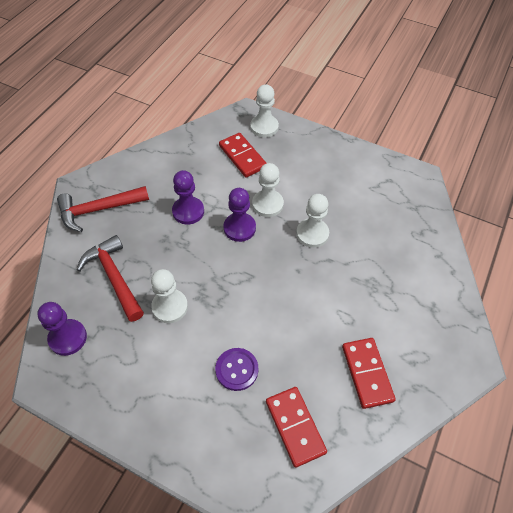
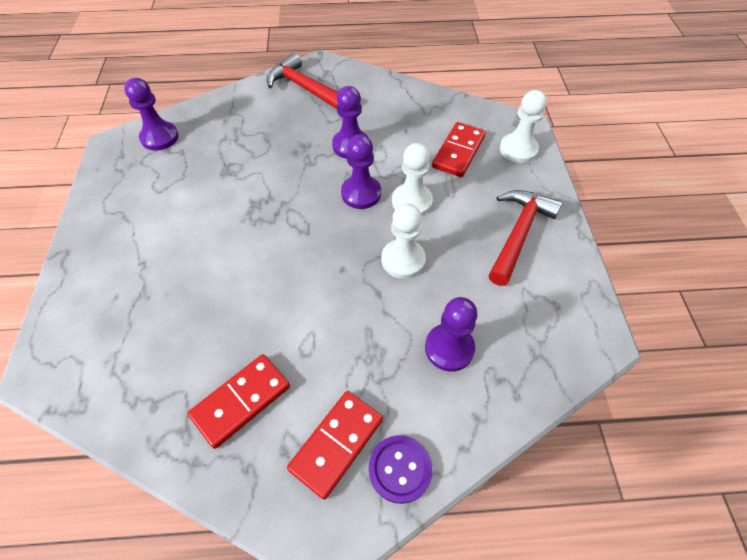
camera: 60 degrees right, 0 degrees up
red hammer [77,235,144,322] -> red hammer moved to [489,190,562,286]
white pawn [151,269,188,323] -> none
purple button [215,348,258,391] -> purple button moved to [369,435,433,504]
red domino [266,387,327,468] -> red domino moved to [287,391,383,500]
none -> purple pawn [425,297,478,372]

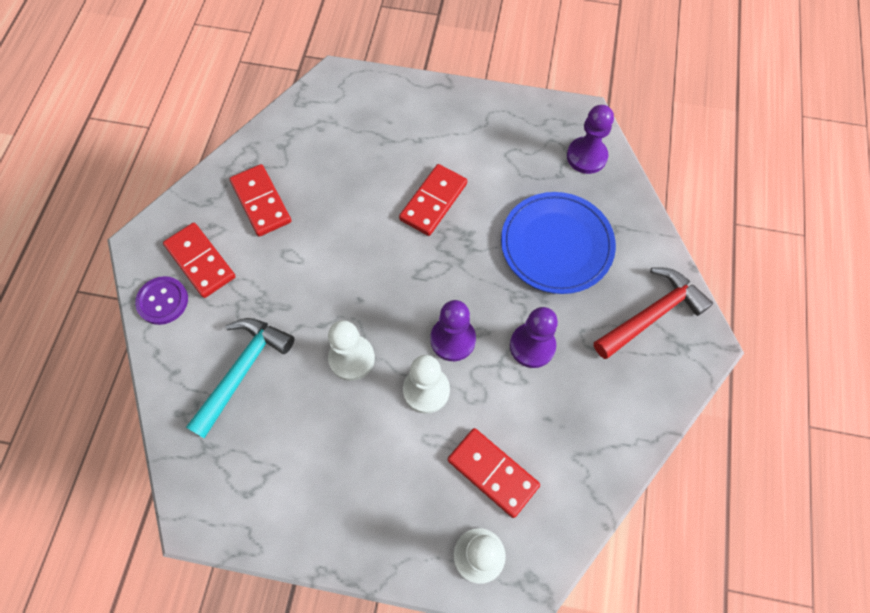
camera: 105 degrees right, 10 degrees up
purple pawn [425,297,478,372] -> turquoise hammer [186,318,295,439]
red hammer [489,190,562,286] -> none
none -> red domino [399,164,467,236]
none -> blue plate [501,192,616,294]

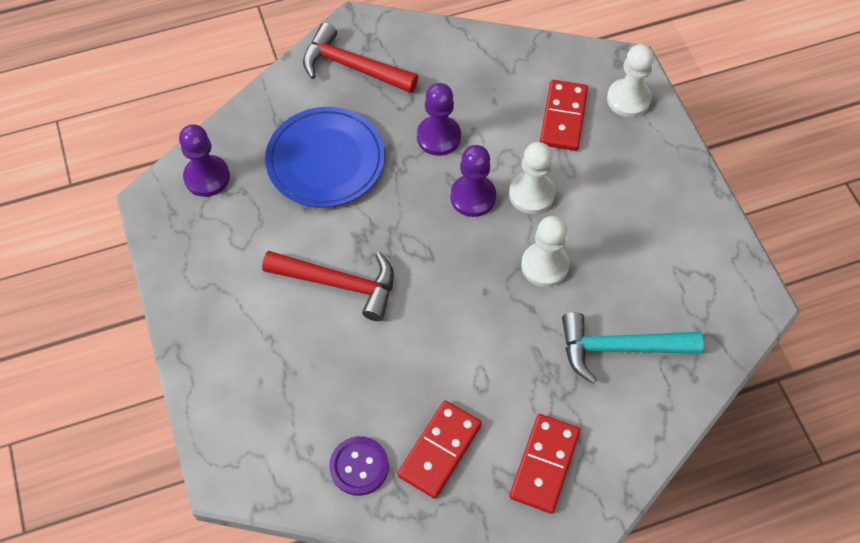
camera: 120 degrees left, 5 degrees down
purple button [135,276,188,325] -> purple button moved to [329,436,389,496]
red domino [399,164,467,236] -> red hammer [262,251,394,321]

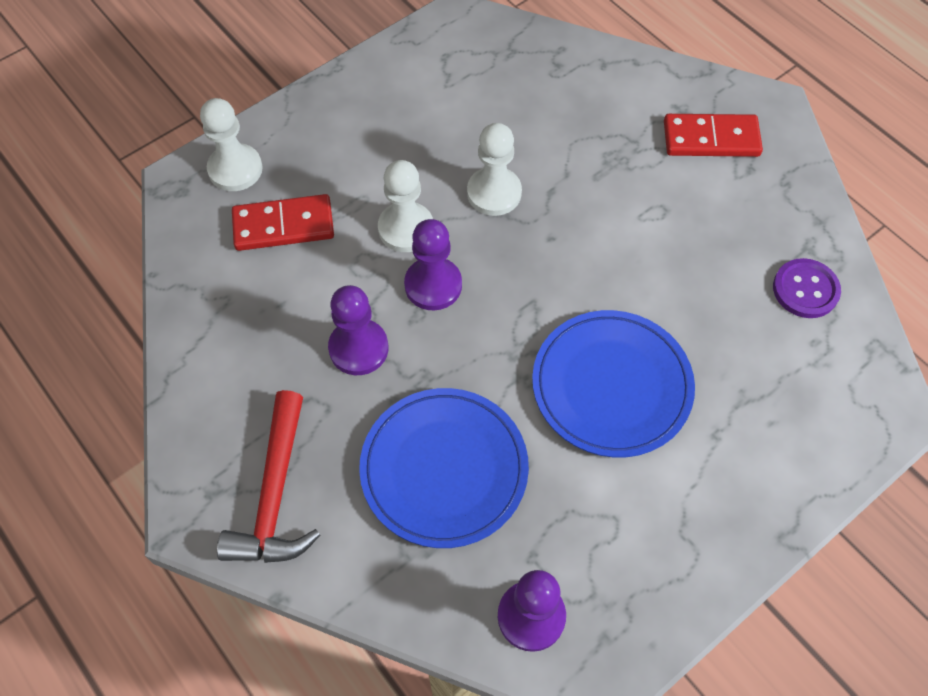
camera: 110 degrees left, 0 degrees up
red hammer [262,251,394,321] -> blue plate [532,310,695,458]
red domino [397,400,482,499] -> none
turquoise hammer [562,312,704,384] -> none

